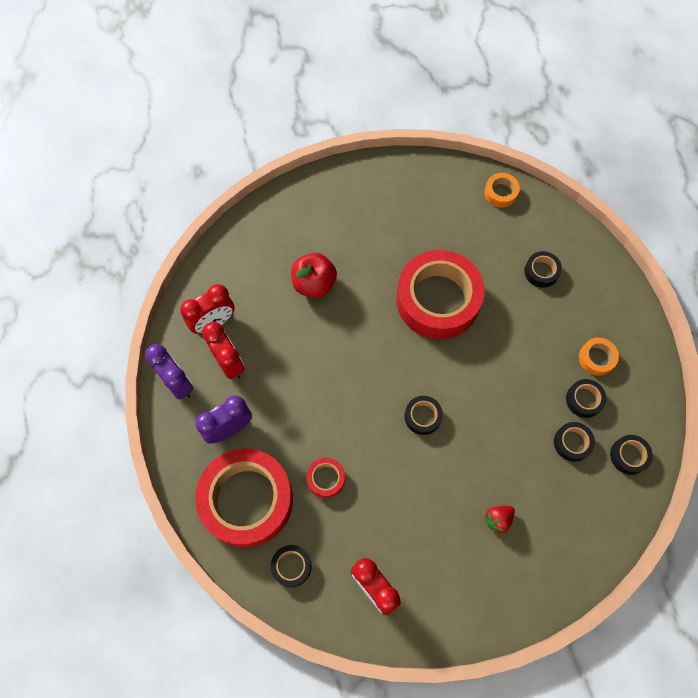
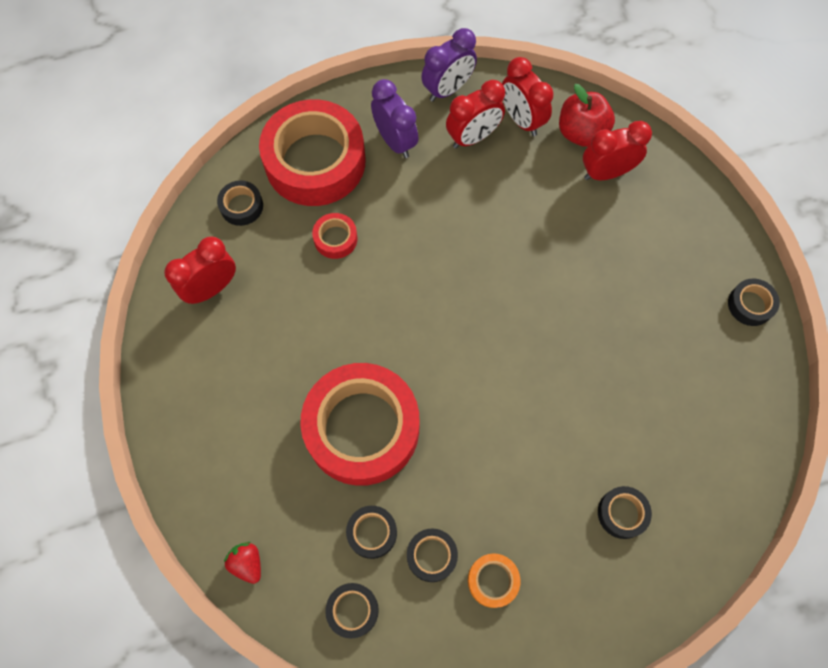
camera: 90 degrees right, 0 degrees up
red apple [291,253,337,298] -> red apple moved to [559,84,615,147]
red tape [396,250,485,339] -> red tape moved to [300,363,420,486]
black tape [405,396,443,435] -> black tape moved to [728,279,780,326]
orange tape [484,173,520,208] -> none
red strawberry [484,506,515,535] -> red strawberry moved to [224,542,261,584]
none -> red clock [583,121,652,180]

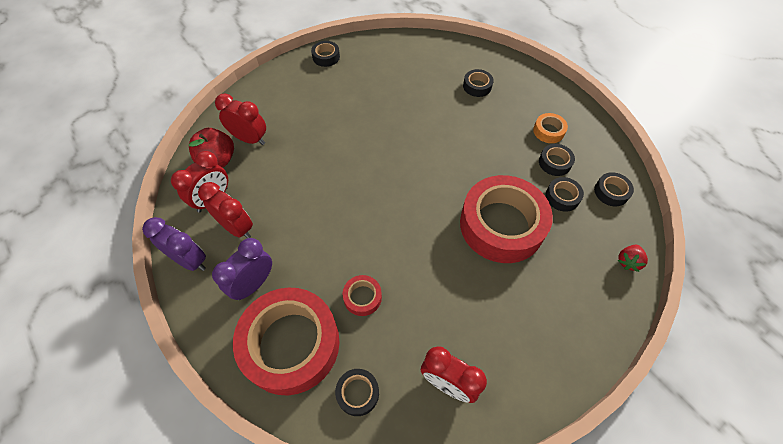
camera: 110 degrees left, 10 degrees down
red clock [583,121,652,180] -> red clock turned 150 degrees clockwise [215,93,266,145]

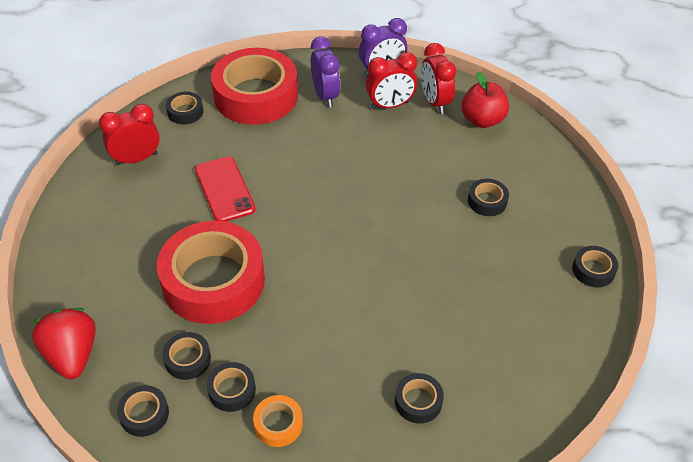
camera: 125 degrees right, 10 degrees down
red clock [215,93,266,145] -> none
red tape [343,275,382,316] -> none
red strawberry [618,245,648,272] -> red strawberry [32,308,96,379], size x1.87
none -> red phone [195,156,256,222]
none -> black tape [468,179,509,216]

